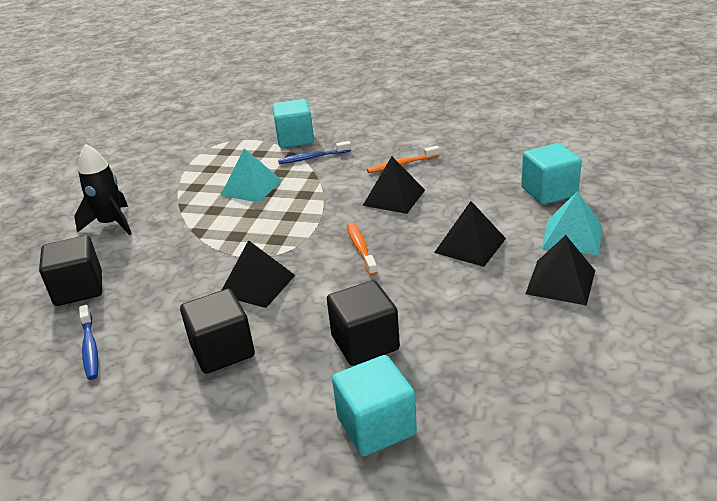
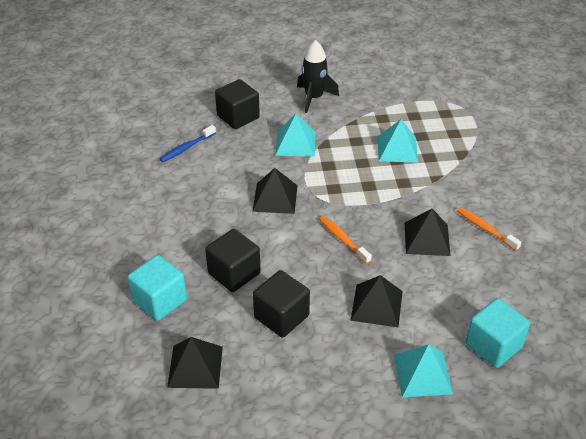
camera: 65 degrees right, 10 degrees up
black cube [180,289,255,374] -> black cube moved to [253,270,310,338]
turquoise cube [272,99,314,148] -> none
blue toothbrush [278,141,351,164] -> none
orange toothbrush [347,222,378,276] -> orange toothbrush turned 90 degrees counterclockwise [319,216,372,264]
black pyramid [525,235,595,306] -> black pyramid moved to [167,337,223,389]
none -> turquoise pyramid [275,114,316,157]

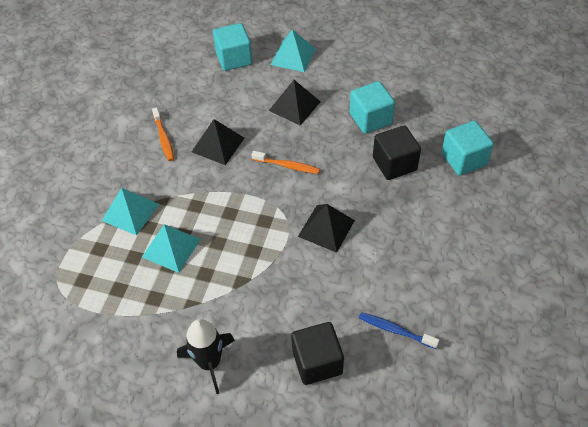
camera: 155 degrees left, 10 degrees up
blue toothbrush [159,125,216,162] -> blue toothbrush turned 135 degrees counterclockwise [359,312,439,349]
black pyramid [167,337,223,389] -> none
black cube [253,270,310,338] -> turquoise cube [349,81,395,134]
turquoise pyramid [275,114,316,157] -> turquoise pyramid moved to [101,188,159,236]
orange toothbrush [319,216,372,264] -> orange toothbrush turned 60 degrees counterclockwise [251,151,320,174]

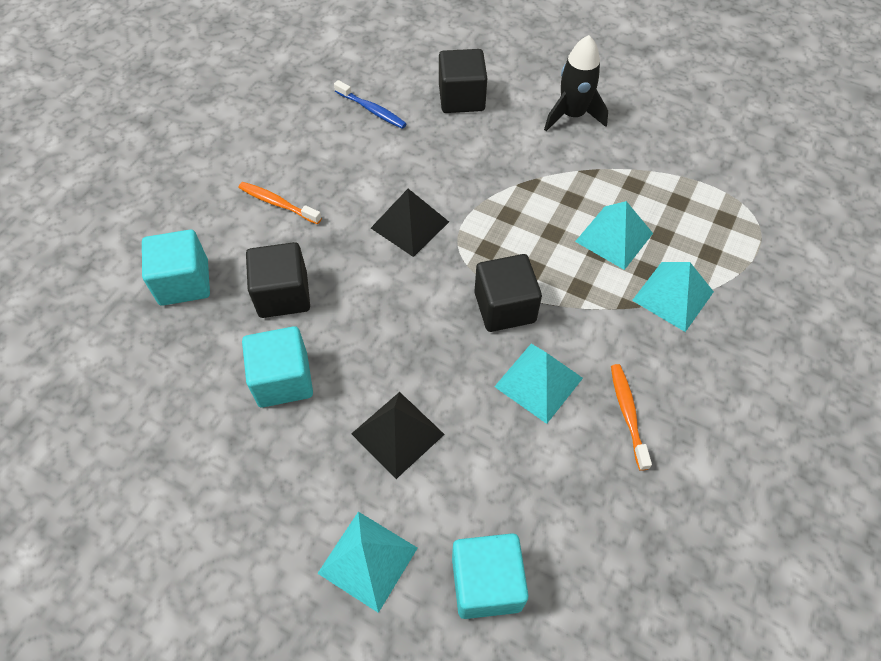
camera: 170 degrees left, 5 degrees up
black pyramid [192,119,245,165] -> turquoise pyramid [494,344,583,424]
orange toothbrush [251,151,320,174] -> orange toothbrush moved to [238,182,322,224]
none -> black cube [475,254,542,332]

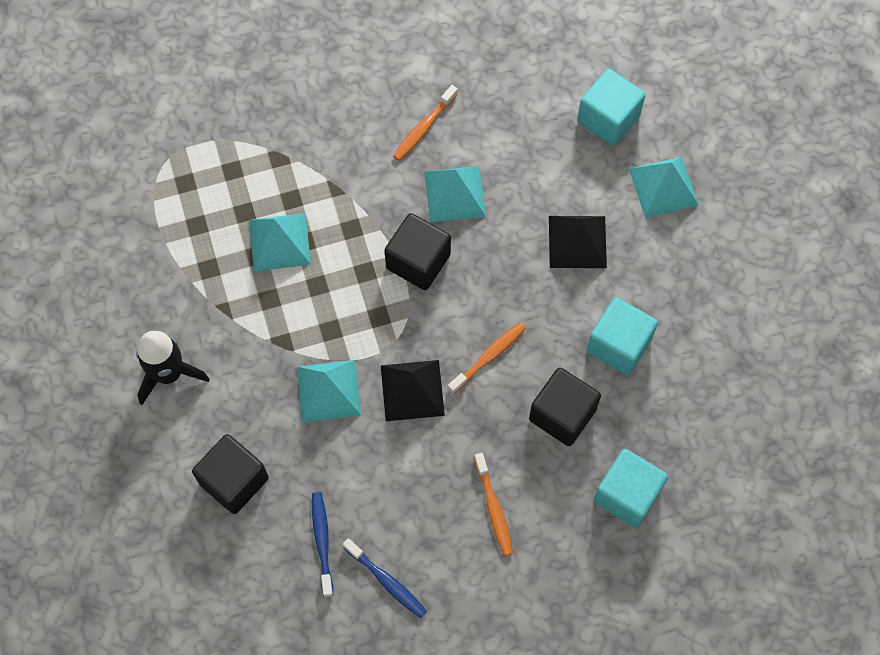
camera: 135 degrees left, 10 degrees up
turquoise pyramid [632,262,714,332] -> turquoise pyramid moved to [297,360,361,422]
none -> blue toothbrush [343,538,427,618]
none -> orange toothbrush [448,322,526,394]

